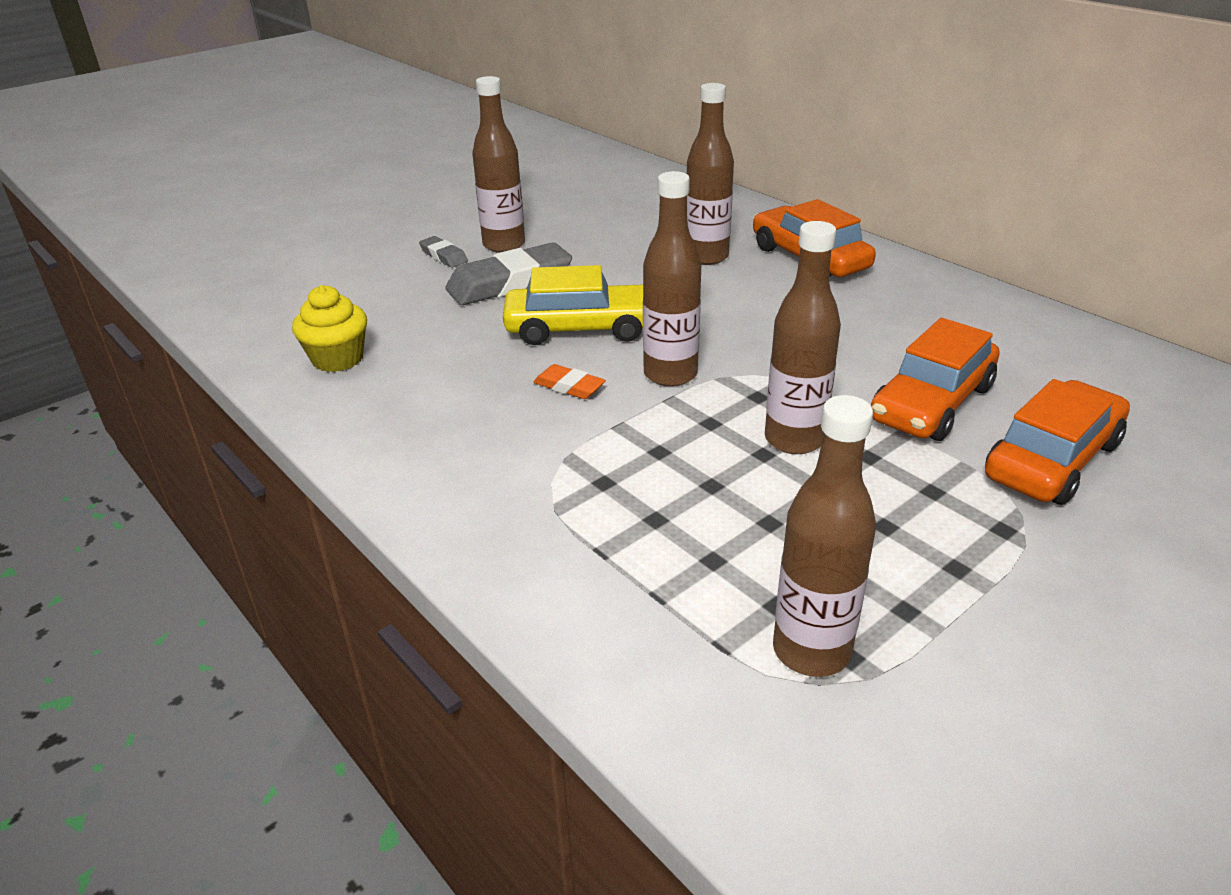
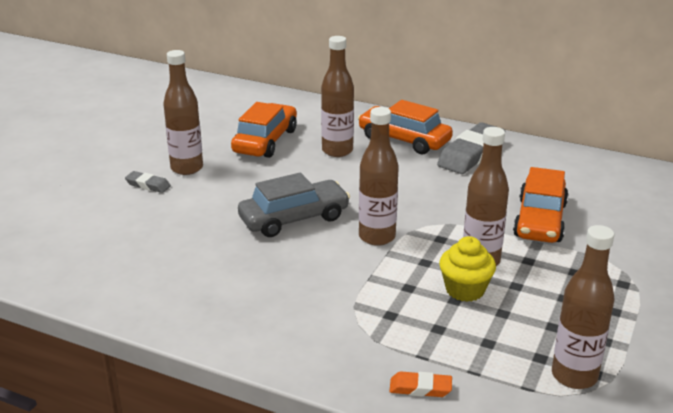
camera: 25 degrees left, 5 degrees down
yellow cupcake [292,285,367,372] -> yellow cupcake moved to [439,236,496,302]
grey eraser [445,242,572,305] -> grey eraser moved to [437,122,505,174]
yellow car [503,265,643,345] -> grey car [238,172,350,237]
orange eraser [533,364,606,399] -> orange eraser moved to [389,371,452,397]
orange car [985,379,1130,505] -> orange car moved to [231,102,297,158]

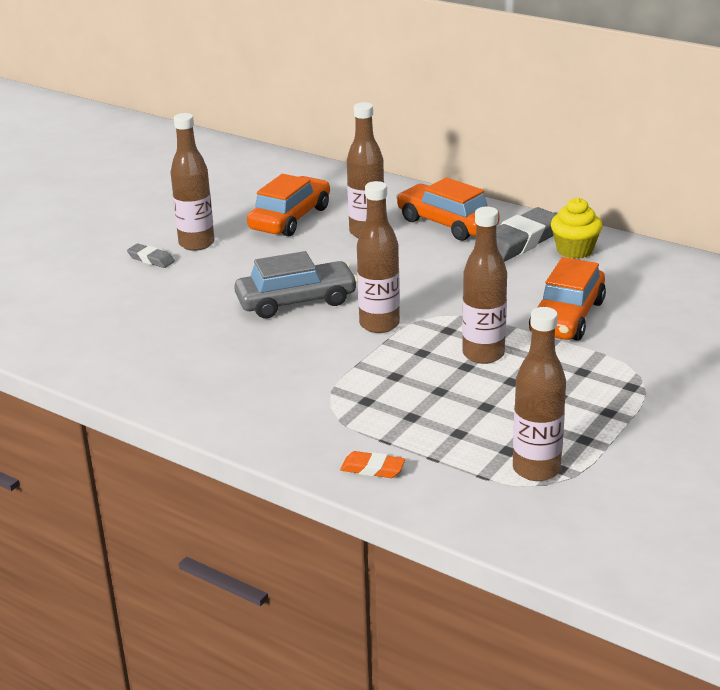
camera: 10 degrees right, 0 degrees up
yellow cupcake [439,236,496,302] -> yellow cupcake moved to [551,198,603,259]

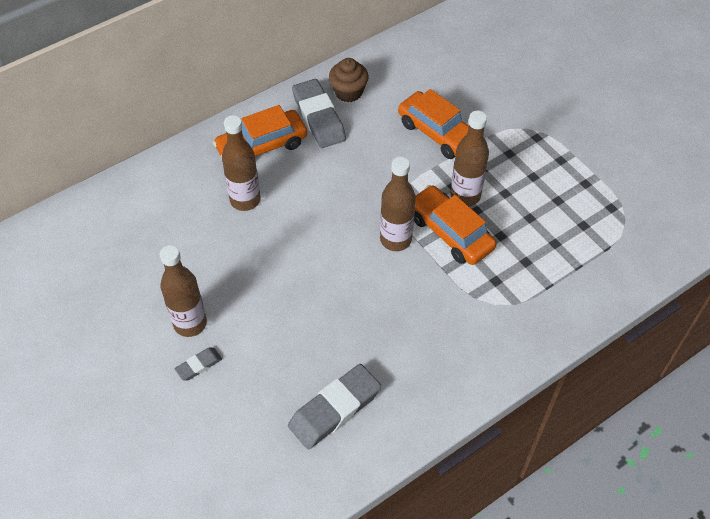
camera: 70 degrees left, 25 degrees up
grey car [234,251,358,318] -> none
orange car [247,174,330,237] -> orange car moved to [414,185,497,265]
orange eraser [340,451,405,478] -> none
brown bottle [513,307,566,481] -> none
yellow cupcake [551,198,603,259] -> brown cupcake [329,58,369,102]
none -> grey eraser [288,364,381,449]

